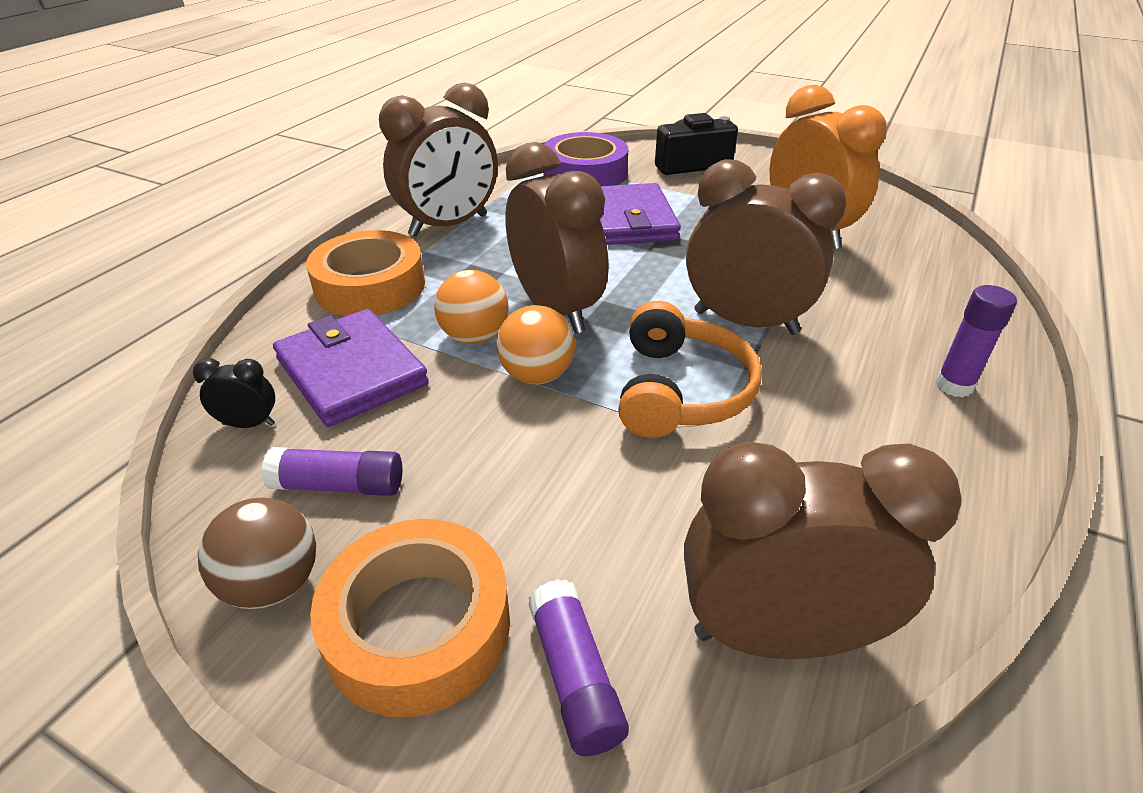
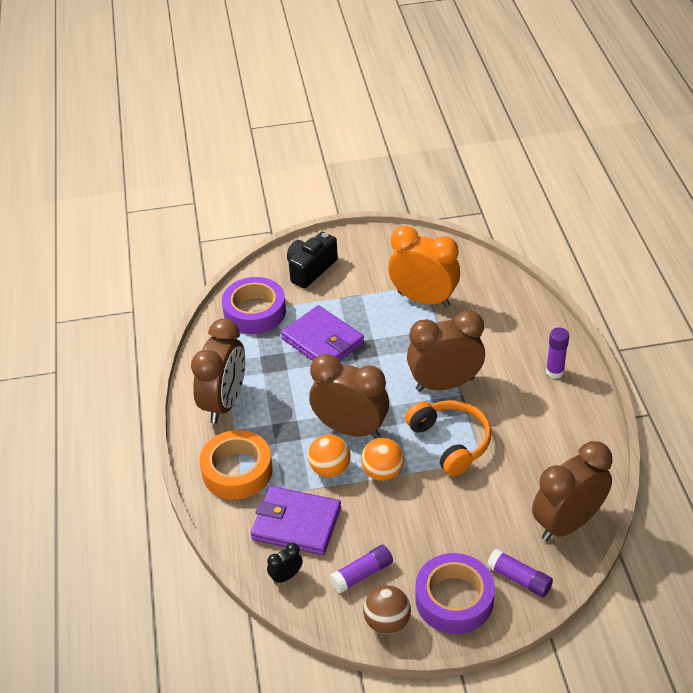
camera: 35 degrees left, 5 degrees up
orange tape [310,519,510,718] -> purple tape [415,553,495,634]

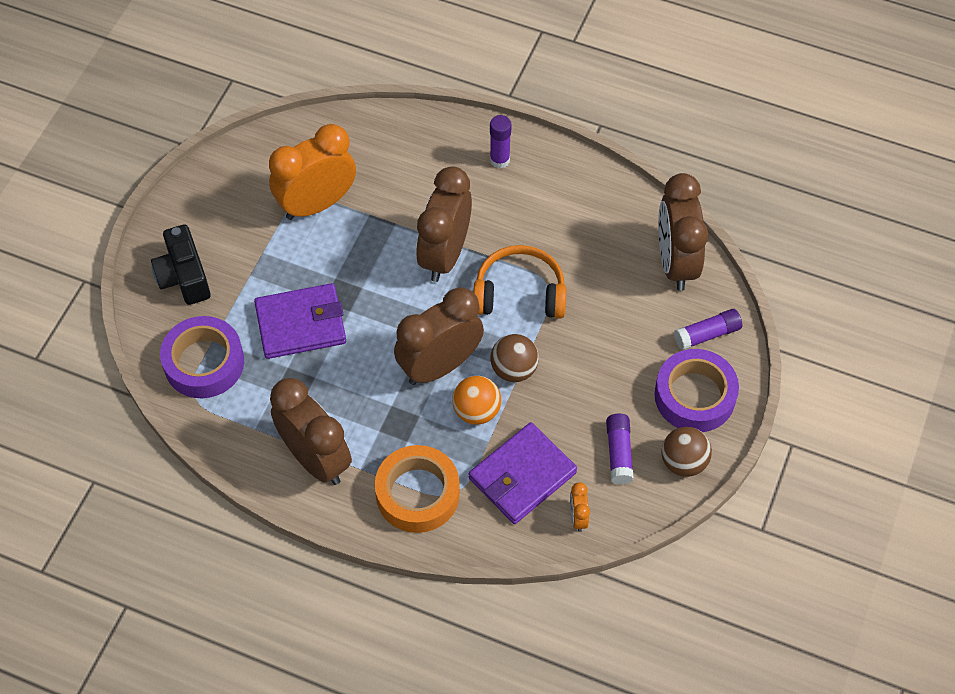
camera: 60 degrees left, 15 degrees up
black clock [267,543,303,584] -> orange clock [570,482,590,532]
orange ball [361,438,404,481] -> brown ball [491,334,539,382]

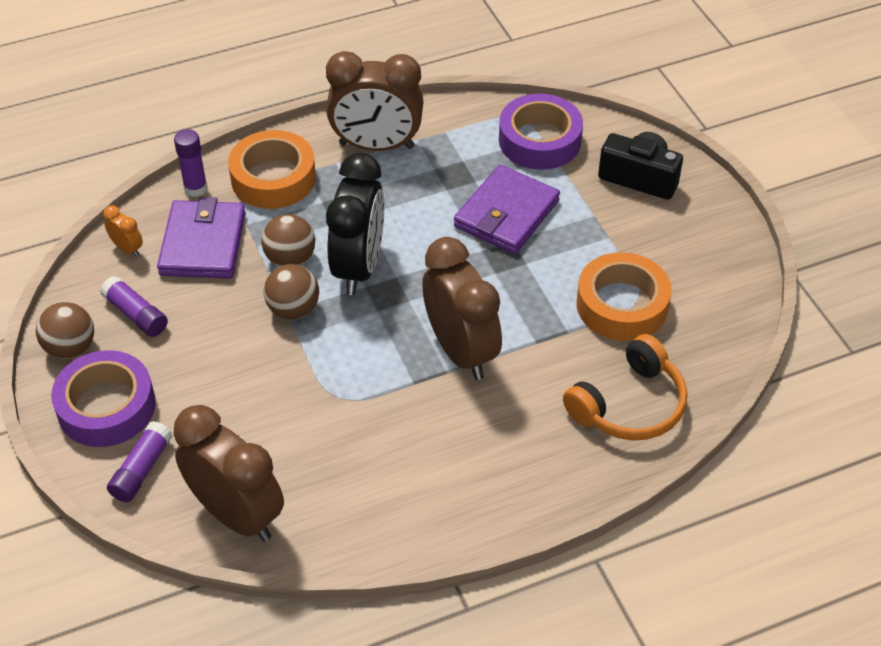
camera: 135 degrees right, 10 degrees down
orange clock [269,124,356,220] -> orange tape [576,252,671,341]
brown clock [394,287,484,385] -> black clock [326,153,384,295]
orange ball [452,376,501,424] -> brown ball [261,214,315,266]
orange headphones [473,245,566,318] -> orange headphones moved to [563,334,687,441]
purple glue stick [490,115,512,169] -> purple glue stick moved to [174,129,208,197]

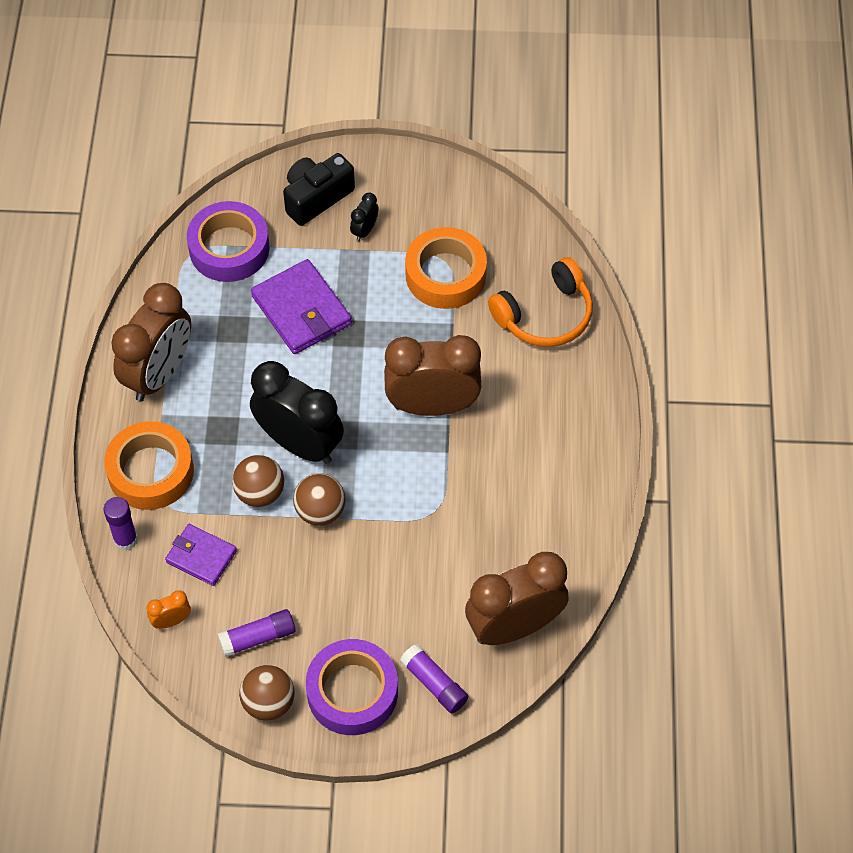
camera: 65 degrees left, 10 degrees up
purple wallet [157,197,246,279] -> purple wallet [165,524,237,586], size x0.62
orange headphones [563,334,687,441] -> orange headphones turned 75 degrees clockwise [488,257,593,347]
none -> black clock [350,193,379,241]

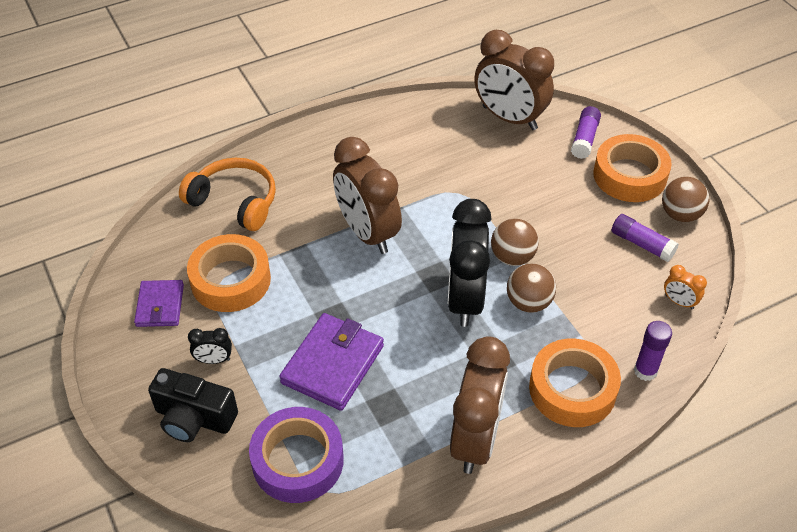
camera: 120 degrees left, 10 degrees down
brown clock [111,283,191,401] -> brown clock turned 105 degrees clockwise [450,336,510,474]
purple wallet [165,524,237,586] -> purple wallet moved to [134,280,184,327]
purple tape [306,639,398,735] -> orange tape [593,134,672,202]

